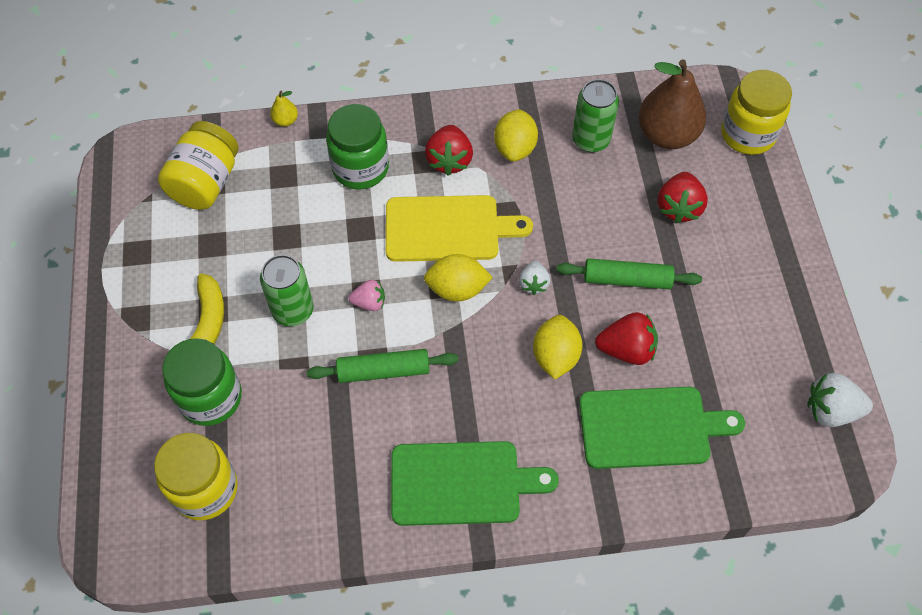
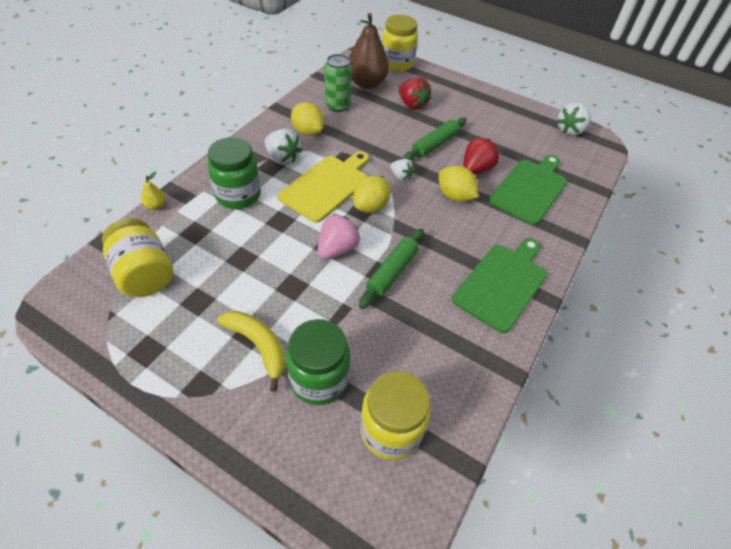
camera: 55 degrees left, 10 degrees down
green can [260,255,314,326] -> none
pink strawberry [348,280,385,311] -> pink strawberry [317,214,360,259], size x1.62
red strawberry [425,125,473,176] -> white strawberry [265,129,302,165]

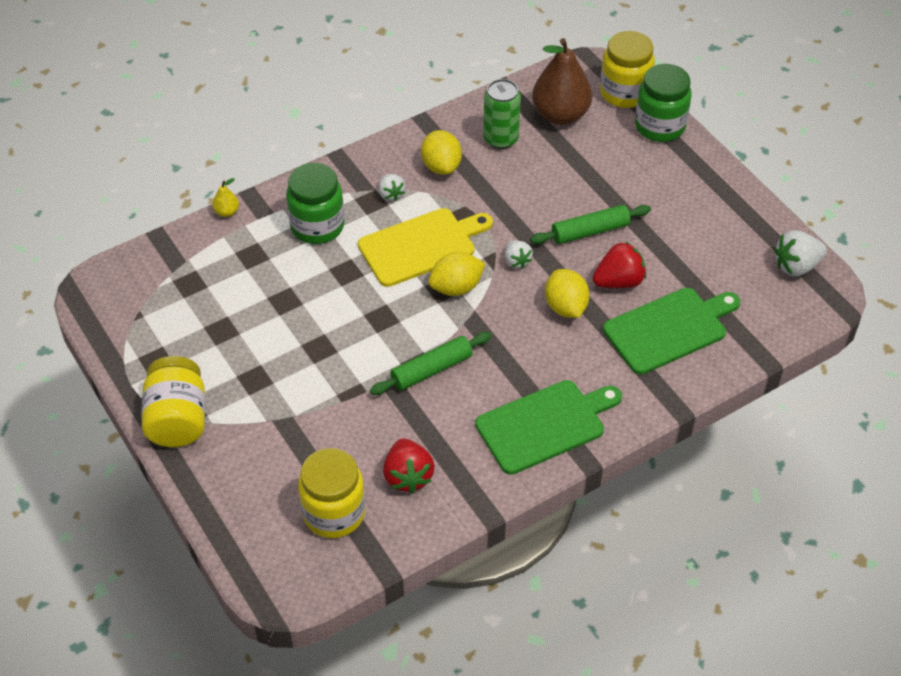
camera: 30 degrees right, 0 degrees up
yellow jar [102,218,173,297] -> yellow jar moved to [141,356,205,447]
yellow banana [217,311,286,391] -> none
white strawberry [265,129,302,165] -> white strawberry [379,174,405,201], size x0.62
green jar [286,319,350,405] -> green jar moved to [635,64,692,142]
pink strawberry [317,214,360,259] -> none
red strawberry [399,77,431,110] -> red strawberry moved to [383,438,435,493]

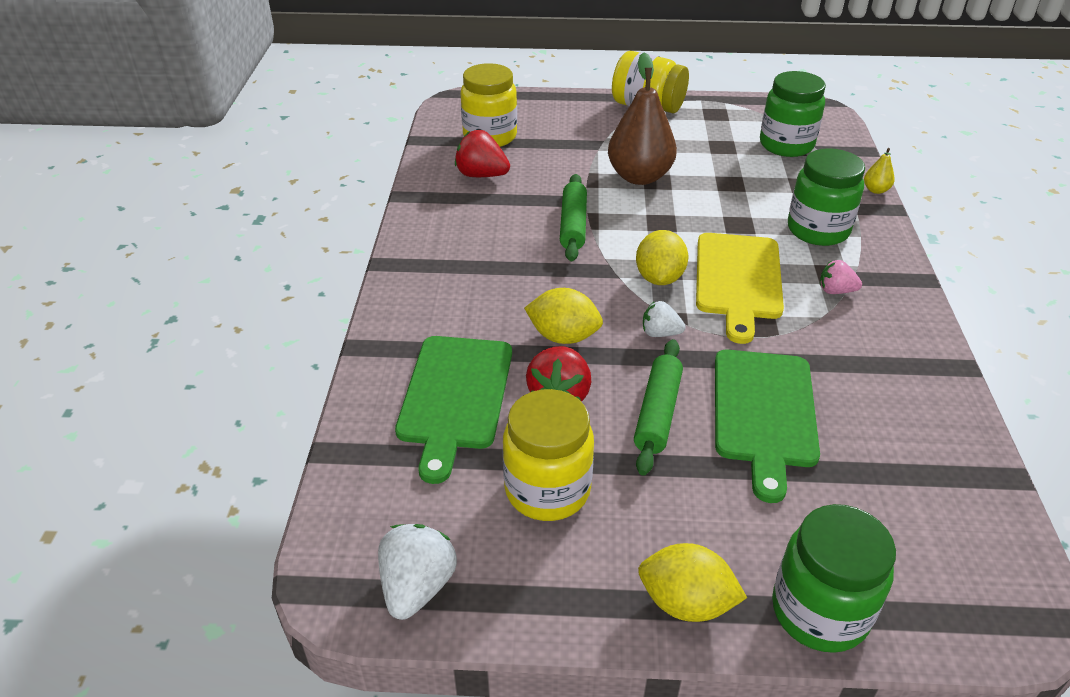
camera: 125 degrees right, 10 degrees down
white strawberry [379,174,405,201] -> pink strawberry [820,260,862,294]
yellow lemon [421,130,462,175] -> yellow lemon moved to [638,543,747,622]
green cutting board [475,380,622,475] -> green cutting board moved to [715,350,820,503]
green can [483,79,521,149] -> none
brown pear [532,38,592,125] -> brown pear moved to [608,53,677,185]
yellow jar [600,31,655,108] -> yellow jar moved to [503,389,594,521]
none -> green jar [760,71,826,157]

